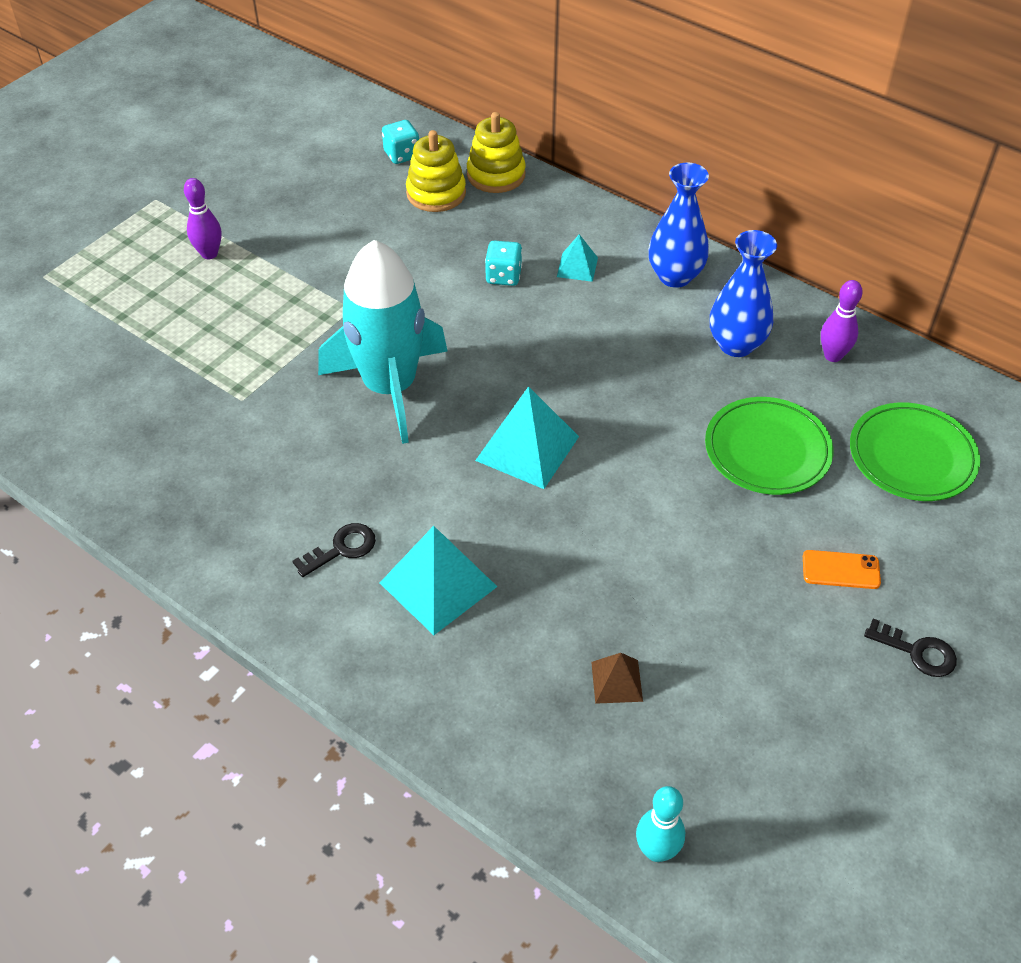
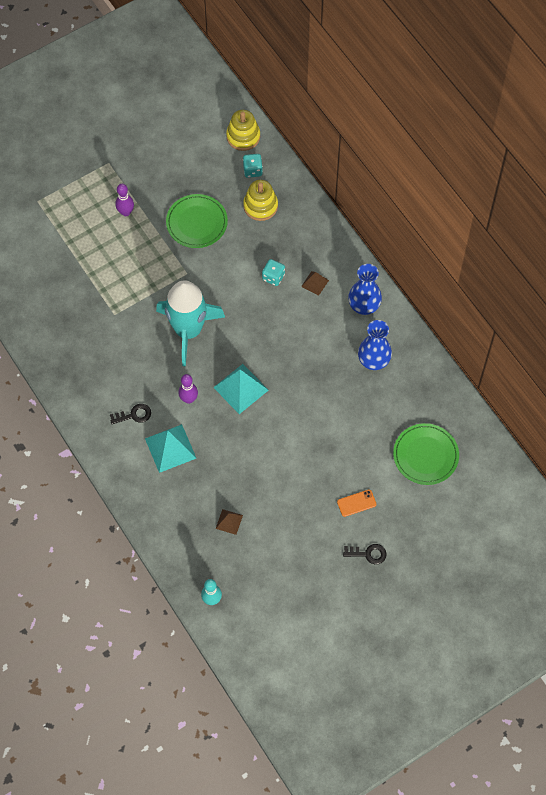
camera: 20 degrees right, 15 degrees up
yellow stacking toy [467,112,526,193] -> yellow stacking toy moved to [226,110,260,151]
turquoise pyramid [557,234,598,282] -> brown pyramid [301,271,329,296]
green plate [705,397,834,495] -> green plate moved to [166,194,228,248]
orange phone [803,550,881,589] -> orange phone turned 45 degrees counterclockwise [337,490,376,517]
purple bowling pin [821,280,863,362] -> purple bowling pin moved to [178,374,198,404]
black key [864,618,957,677] -> black key turned 45 degrees counterclockwise [343,544,387,564]

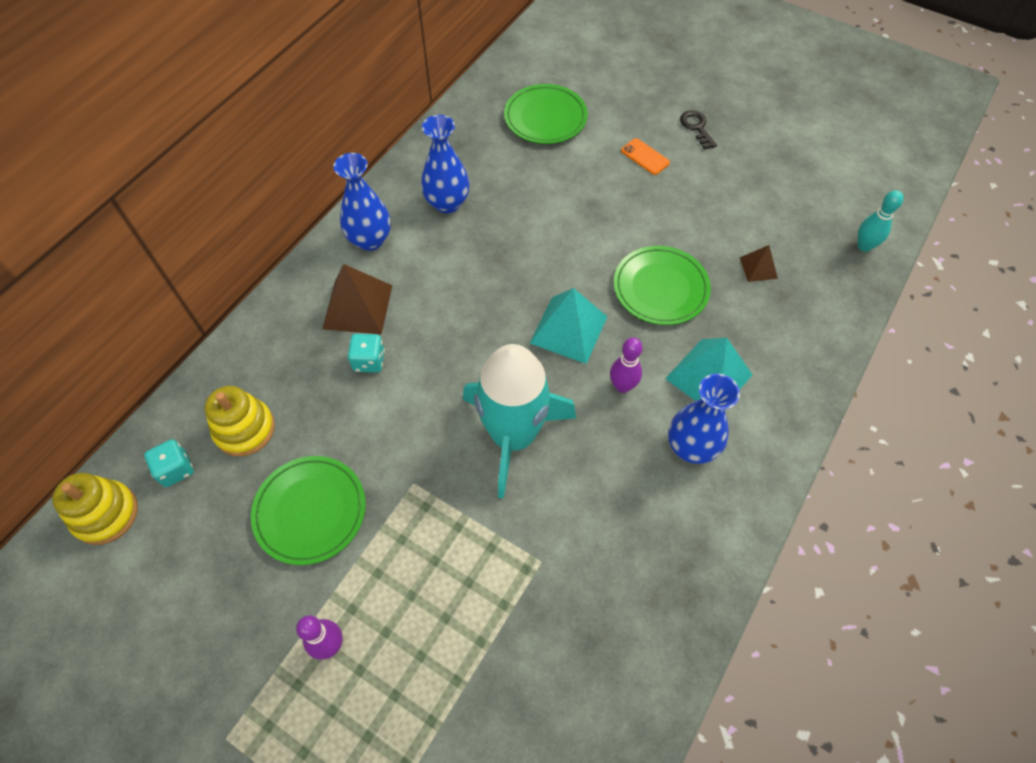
camera: 115 degrees left, 5 degrees down
black key [110,404,151,424] -> blue vase [668,373,740,464]
brown pyramid [301,271,329,296] -> brown pyramid [322,264,392,335], size x1.88
none -> green plate [614,246,711,325]

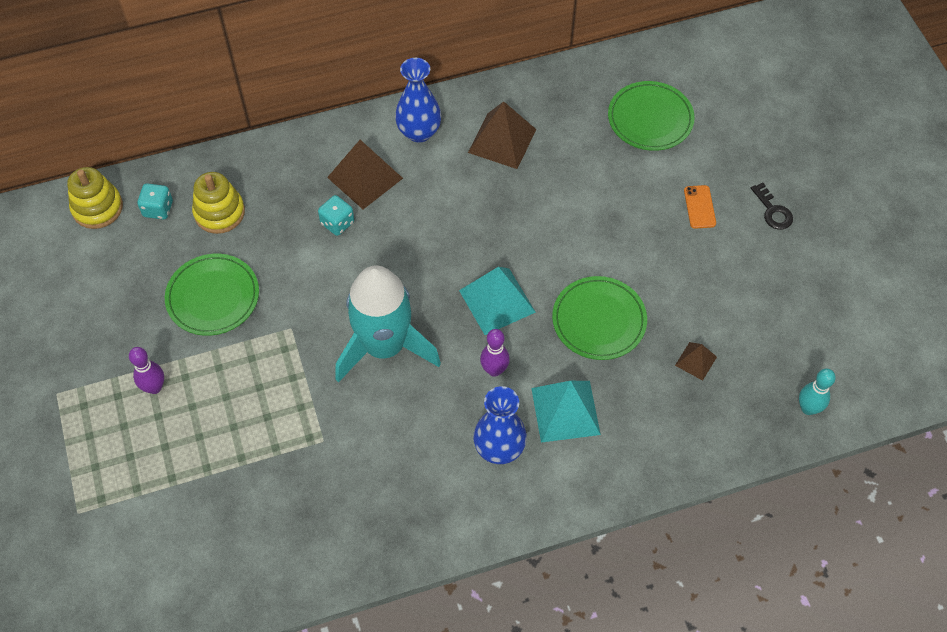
camera: 40 degrees right, 0 degrees up
blue vase [421,115,469,213] -> brown pyramid [468,101,536,169]
black key [680,110,717,149] -> black key turned 135 degrees clockwise [751,182,793,230]

